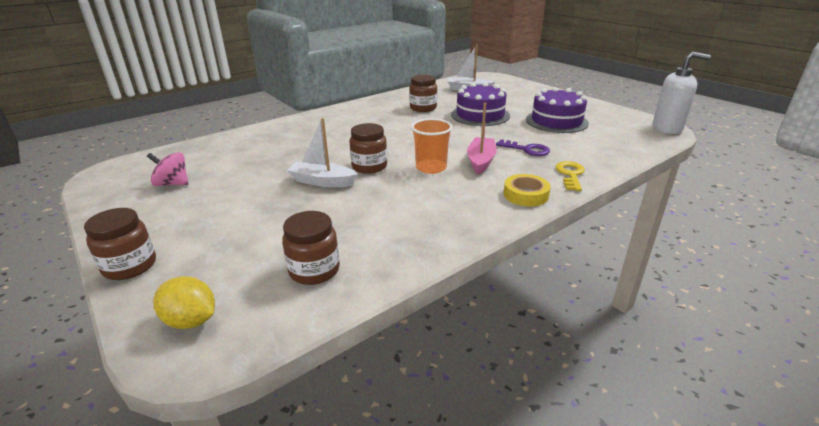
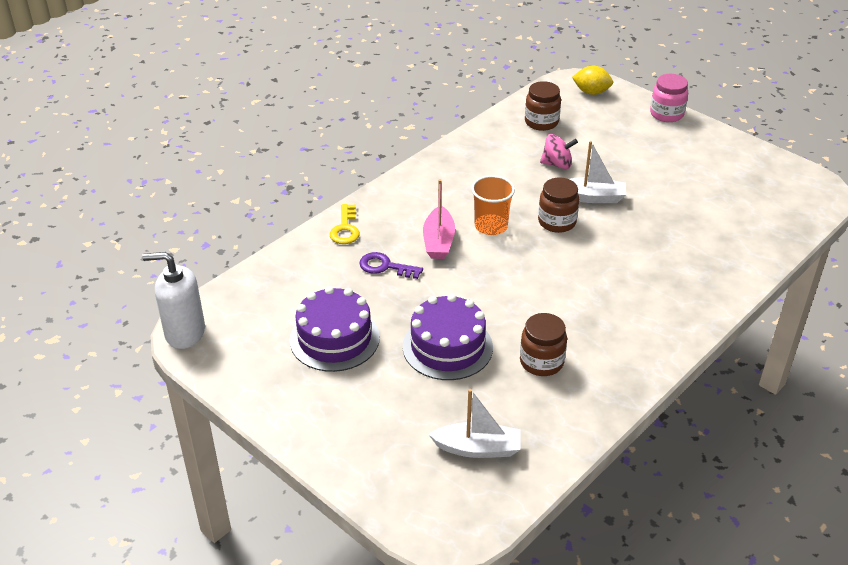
camera: 170 degrees right, 10 degrees up
brown jar [84,208,156,280] -> pink jar [650,74,688,122]
pink spinning top [147,152,188,186] -> pink spinning top moved to [540,134,578,169]
yellow tape [504,174,551,206] -> none

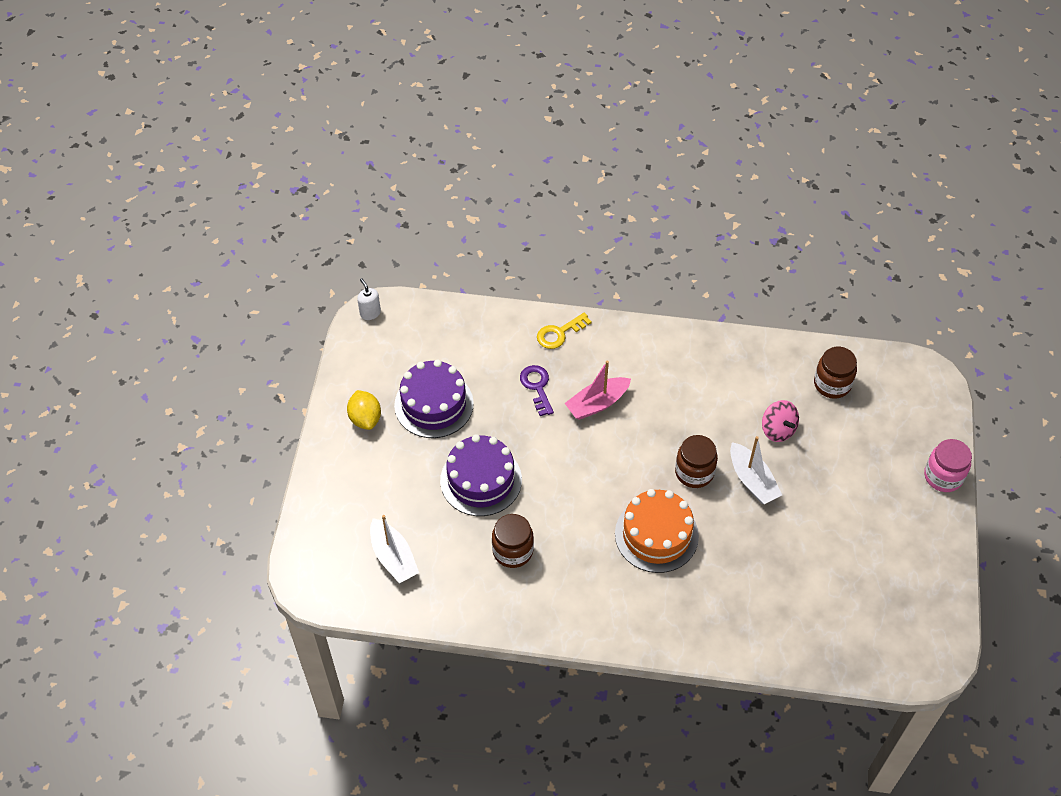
camera: 55 degrees right, 15 degrees up
white soap dispenser [142,252,205,349] -> white soap dispenser [357,278,381,320], size x0.52
orange cup [471,175,515,235] -> none
yellow lemon [572,66,613,95] -> yellow lemon moved to [347,390,381,430]
none -> orange cake [615,489,699,573]

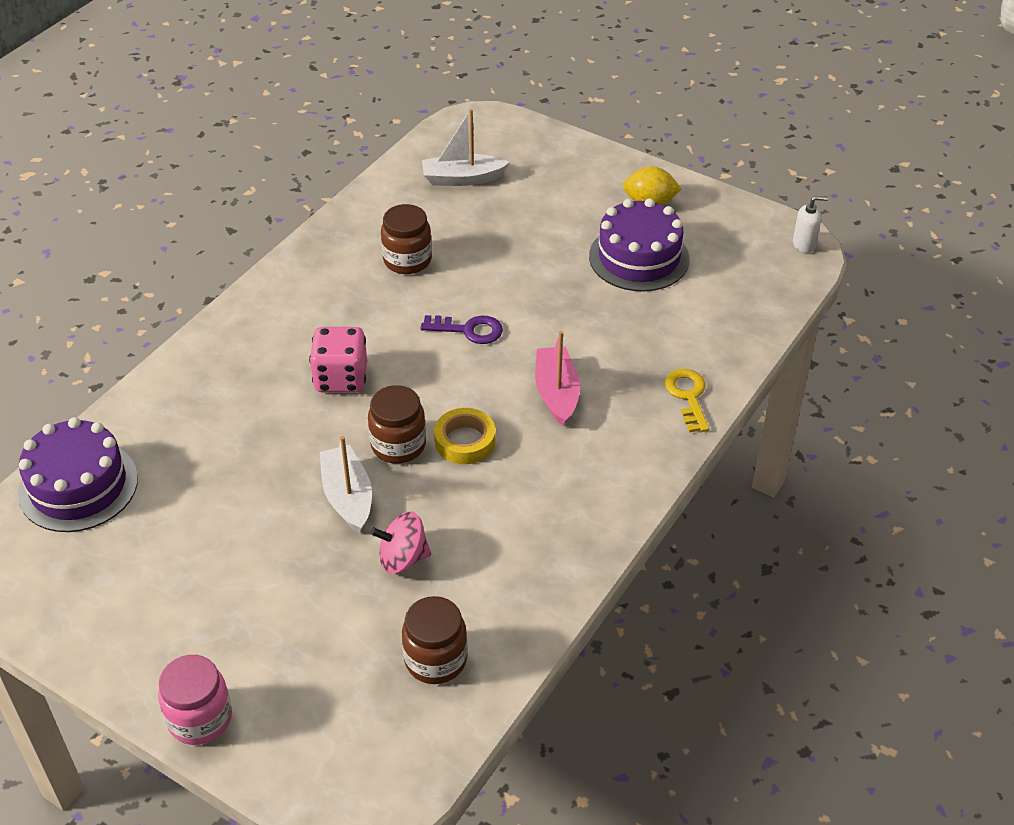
camera: 115 degrees right, 10 degrees down
purple cake [440,434,522,516] -> purple cake moved to [18,417,138,532]
purple key [520,365,554,416] -> purple key moved to [421,315,503,344]
orange cake [615,489,699,573] -> pink dice [309,327,367,393]
white boat [730,436,782,504] -> white boat turned 75 degrees clockwise [320,436,372,533]
none -> yellow tape [434,408,495,464]

